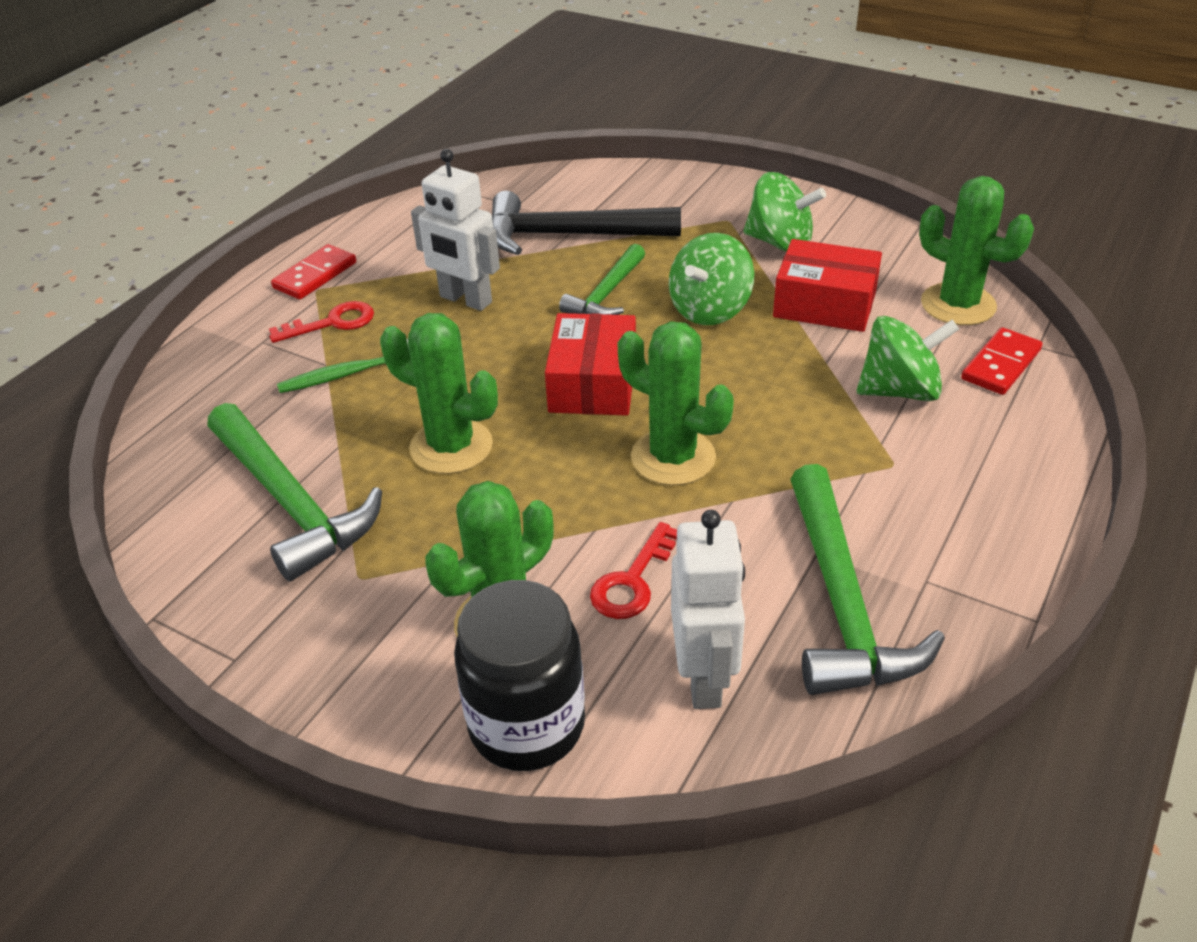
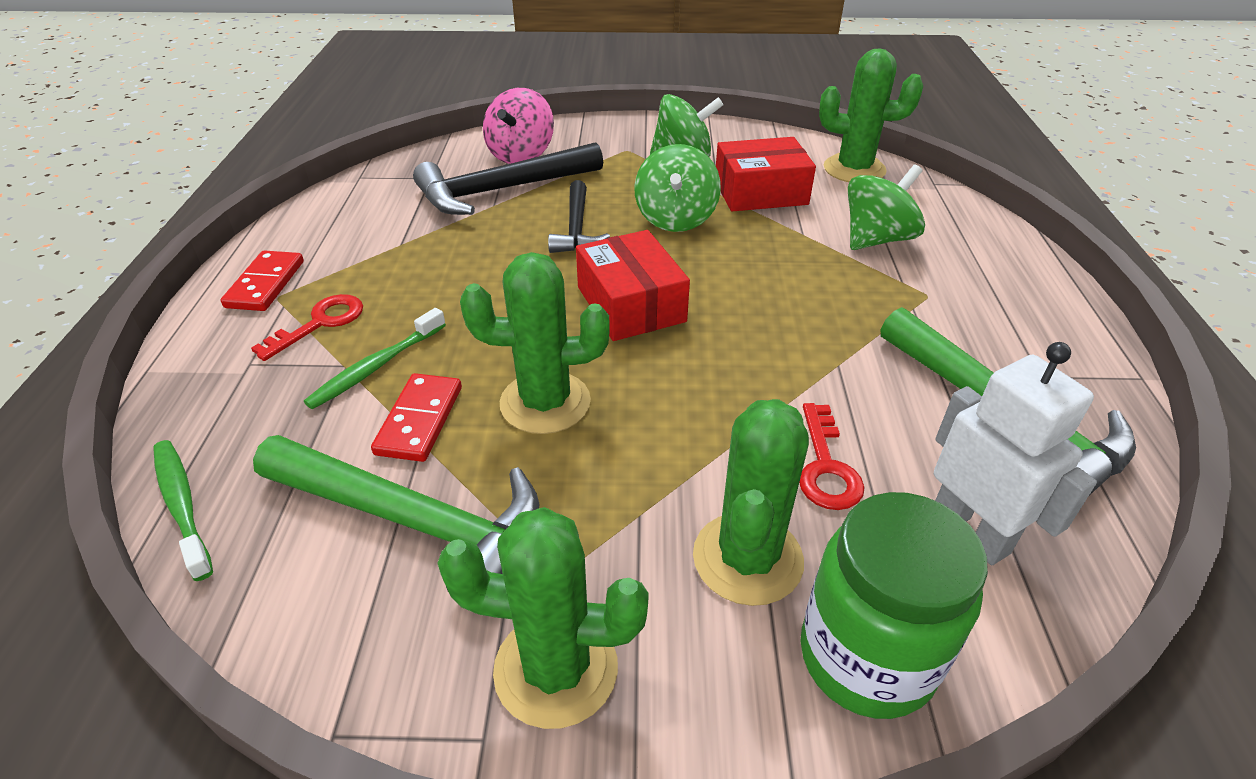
camera: 30 degrees left, 0 degrees up
white robot [411,149,500,311] -> none
black jar [454,580,585,771] -> green jar [801,492,988,719]
green hammer [559,244,645,315] -> black hammer [548,180,610,253]
green cactus [617,321,734,486] -> green cactus moved to [437,507,649,729]
red domino [961,327,1042,395] -> red domino moved to [371,373,462,462]
none -> green toothbrush [153,440,213,581]
none -> pink spinning top [483,88,554,164]

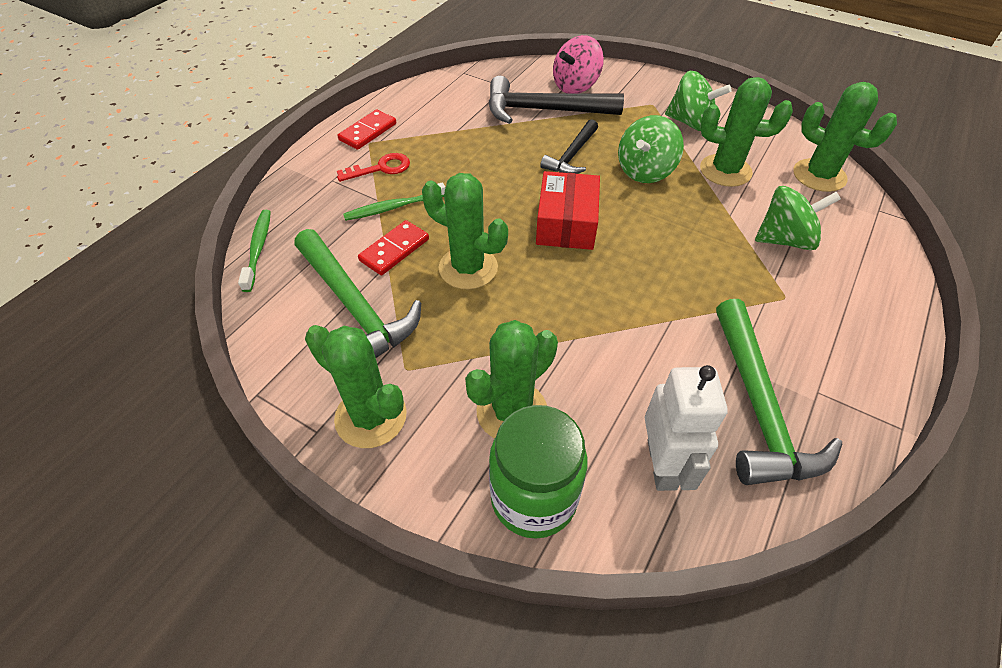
camera: 30 degrees right, 10 degrees up
red box [716,137,816,211] -> green cactus [700,77,793,187]
red key [799,403,865,510] -> none

